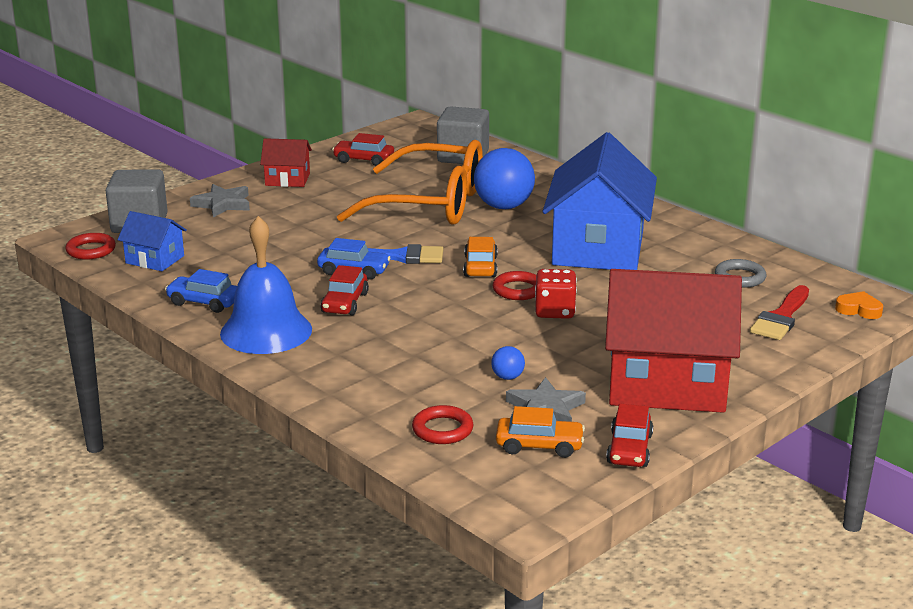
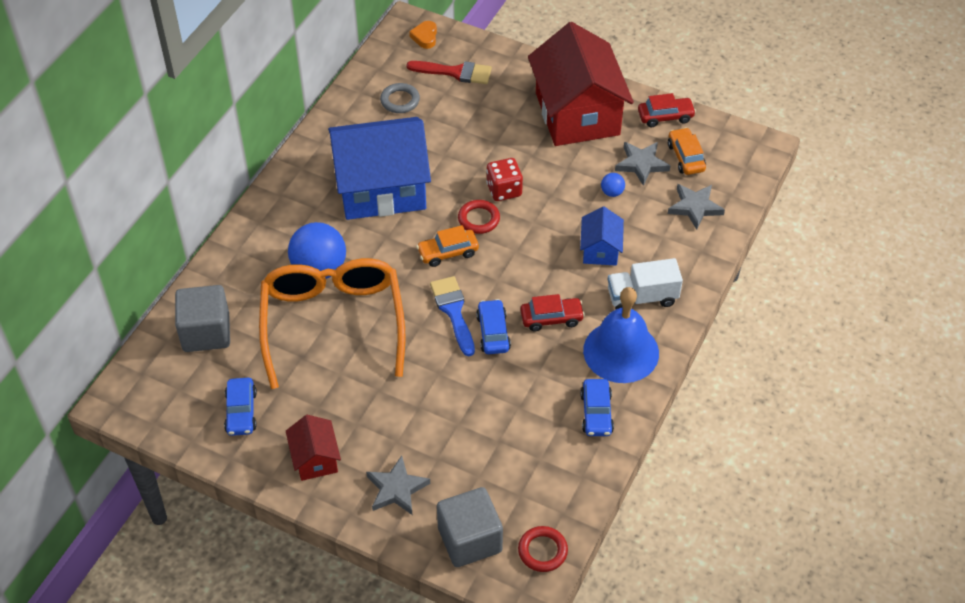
camera: 110 degrees left, 25 degrees up
blue house [118,211,187,271] -> blue house moved to [580,207,624,266]
red car [332,133,394,166] -> blue car [224,378,257,436]
red ring [412,405,473,444] -> grey star [668,184,725,230]
none -> white truck [608,258,683,309]

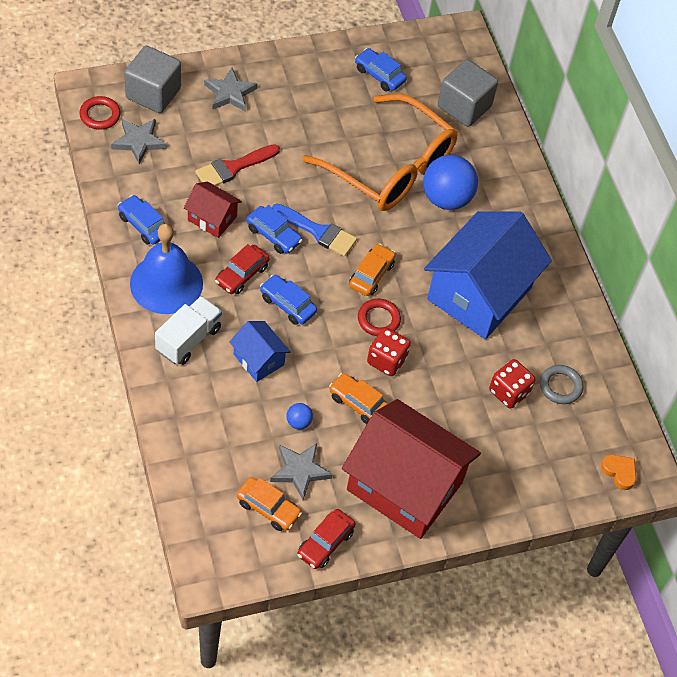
camera: 130 degrees right, 5 degrees up
red house [286,415,341,481] -> red house moved to [184,181,242,238]
red brush [406,61,492,84] -> red brush moved to [195,144,280,186]
grey star [668,184,725,230] -> grey star moved to [111,119,167,164]
none -> blue car [260,274,317,325]
none -> orange car [329,373,388,424]
none -> red dice [489,359,535,409]

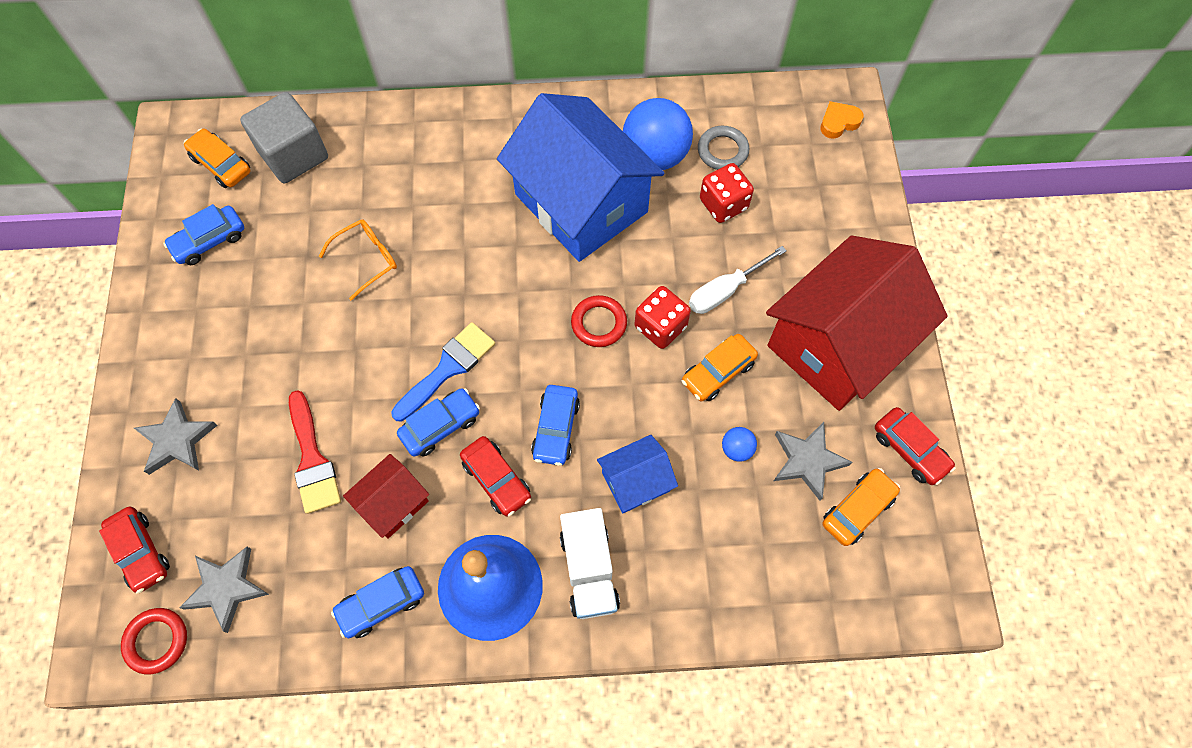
camera: 70 degrees left, 10 degrees up
grey cube [124,46,181,113] -> red car [99,507,170,594]
white truck [155,296,222,365] -> white truck turned 150 degrees counterclockwise [560,508,620,619]
blue car [260,274,317,325] -> blue car turned 45 degrees counterclockwise [531,385,580,466]
orange glasses [302,94,458,211] -> orange glasses [319,219,397,301], size x0.40
orange car [349,243,395,296] -> orange car moved to [184,128,250,188]
blue ball [423,155,478,210] -> blue ball moved to [623,98,693,170]
none -> white screwdriver [689,246,787,314]

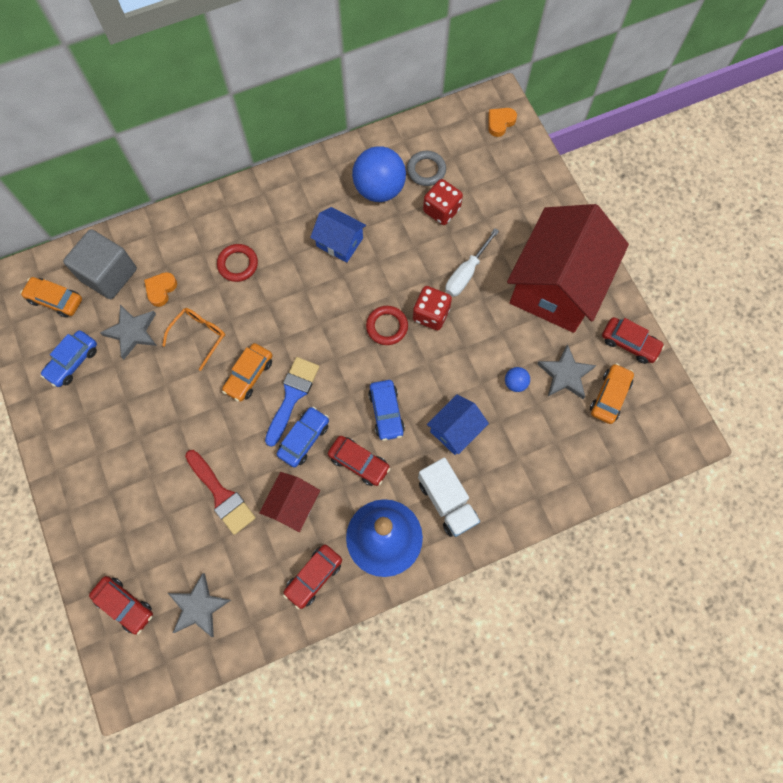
camera: 20 degrees left, 5 degrees up
red ring [121,608,187,674] -> red ring moved to [217,244,258,282]
grey star [134,398,217,475] -> grey star moved to [100,305,157,359]
blue car [331,566,424,638] -> red car [283,545,342,610]
blue house [497,93,665,262] -> blue house [310,207,366,263], size x0.46
orange car [681,334,758,401] -> orange car moved to [222,343,273,402]
none -> orange heart [144,272,177,307]

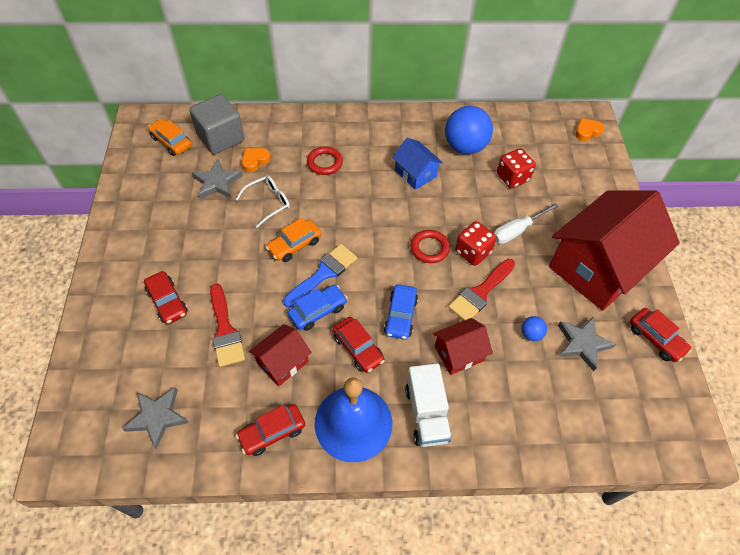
camera: 20 degrees right, 15 degrees down
blue car [41,330,97,387] -> none
red car [89,576,153,635] -> red car moved to [144,271,188,324]
orange glasses [162,308,225,371] -> white glasses [235,176,290,228]
grey ring [407,151,446,186] -> none
blue house [427,394,489,455] -> red house [433,318,493,375]
orange car [590,363,634,424] -> none
none -> red brush [448,259,515,321]

